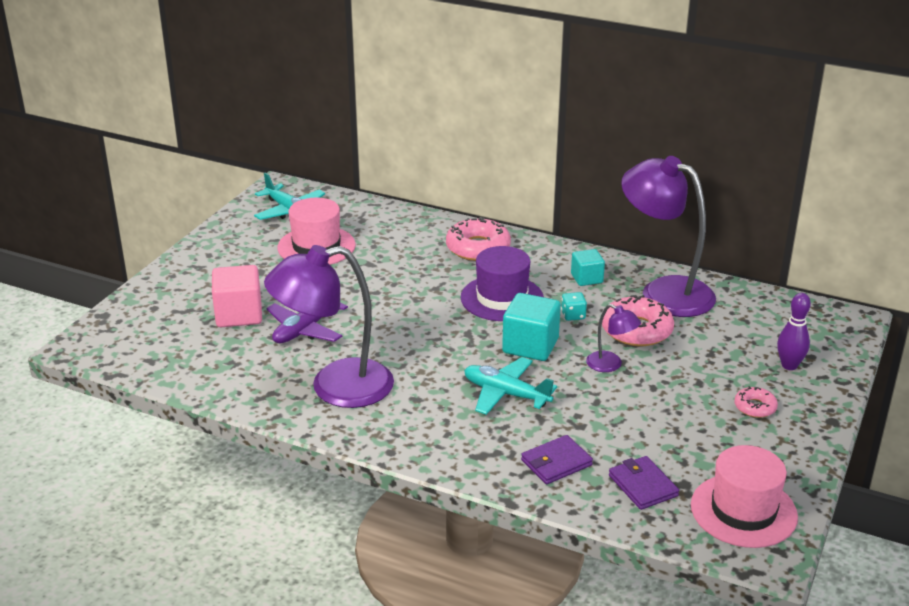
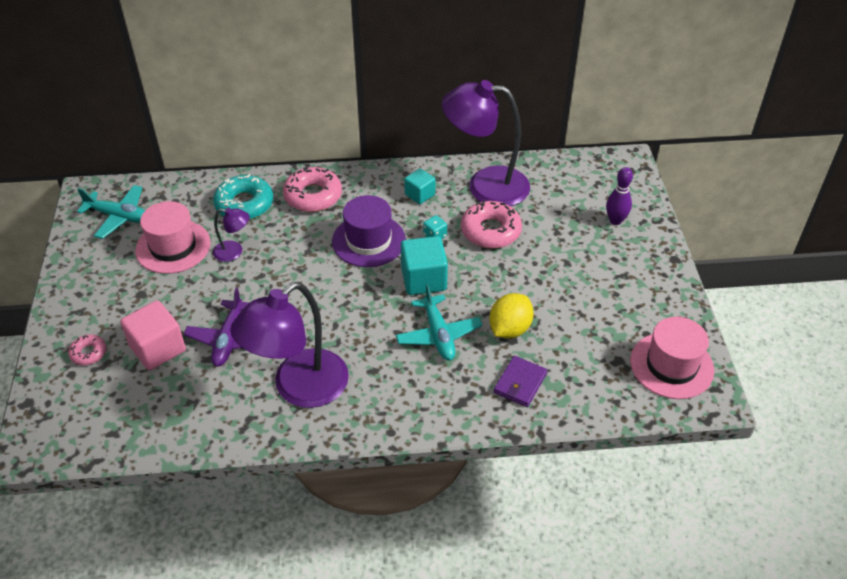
camera: 30 degrees left, 15 degrees up
turquoise plane [464,357,557,415] -> turquoise plane turned 105 degrees counterclockwise [396,283,482,361]
purple lamp [586,304,641,372] -> purple lamp moved to [213,207,250,262]
purple wallet [609,456,679,510] -> none
pink donut [734,386,778,418] -> pink donut moved to [68,334,107,365]
none -> turquoise donut [213,174,273,220]
none -> yellow lemon [489,293,534,339]

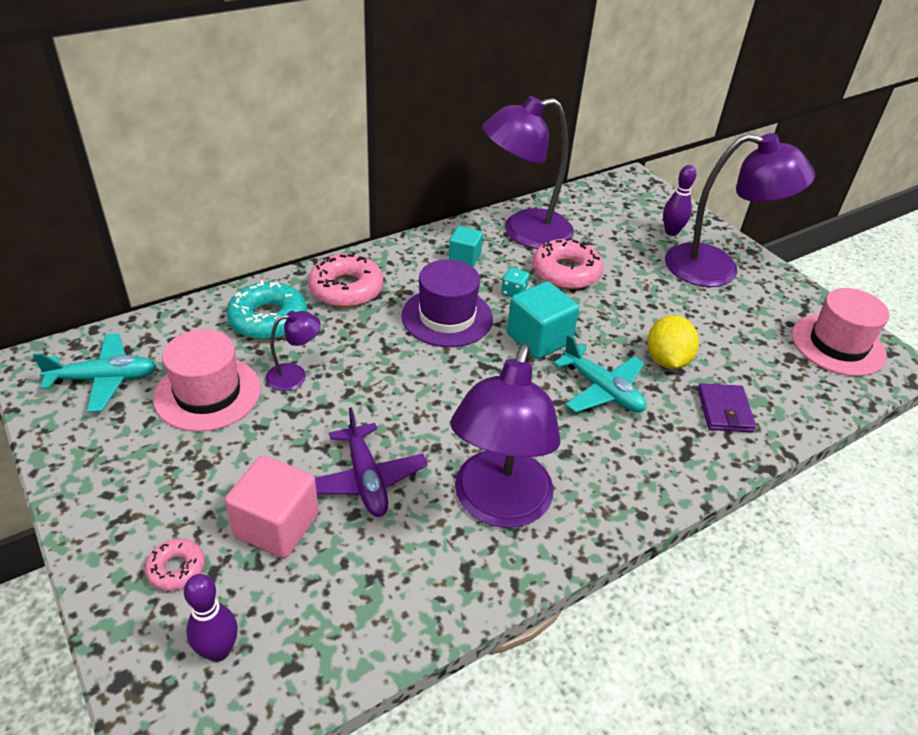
camera: 30 degrees left, 5 degrees down
none -> purple bowling pin [184,574,238,662]
none -> purple lamp [665,133,815,287]

